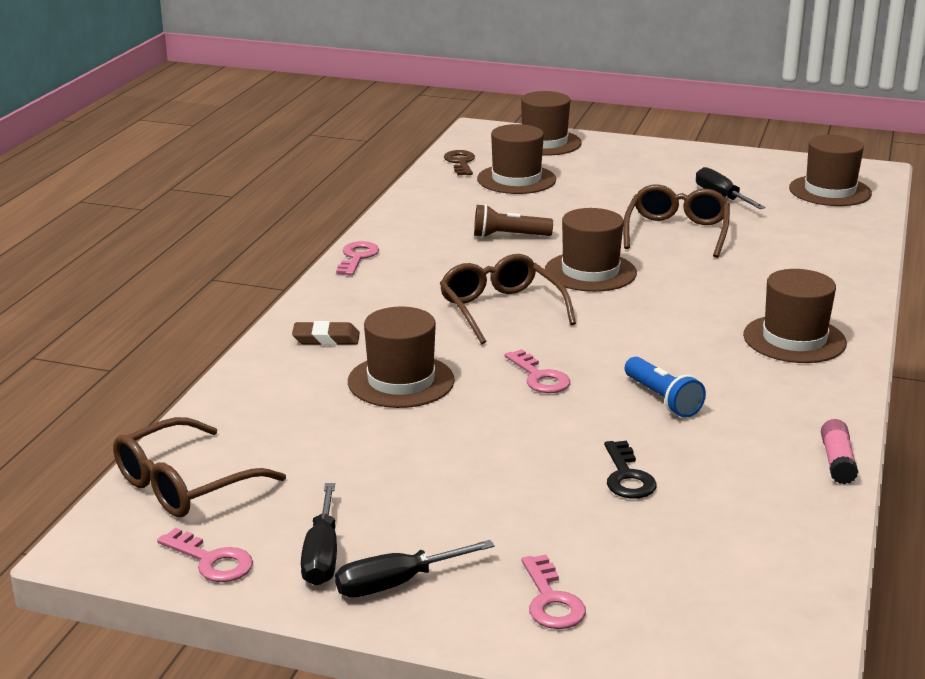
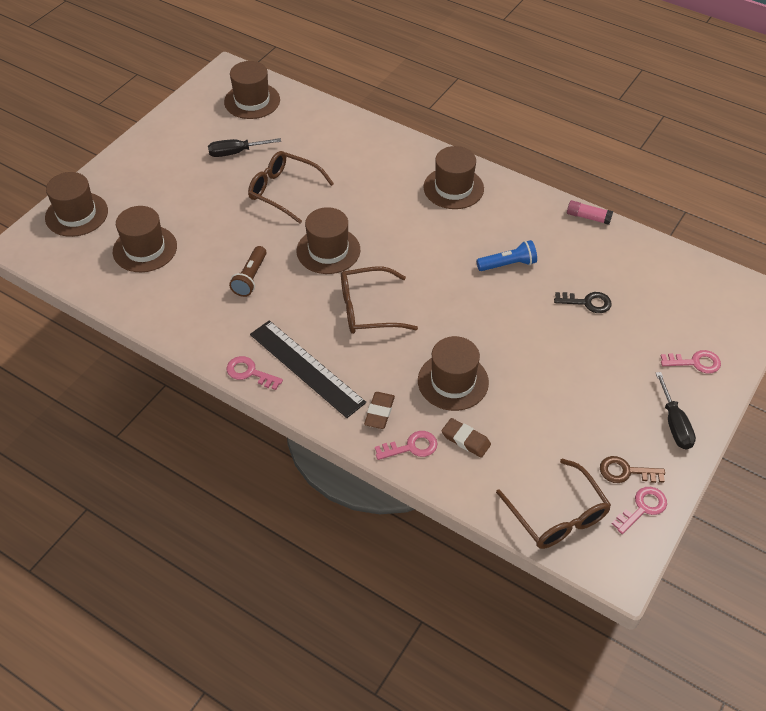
camera: 75 degrees left, 25 degrees up
black screwdriver [301,483,337,586] -> none
brown key [444,150,475,175] -> brown key moved to [600,456,665,483]
pink key [505,349,570,393] -> pink key moved to [375,431,438,460]
none -> black ruler [250,320,366,418]
none -> brown eraser [442,418,491,458]

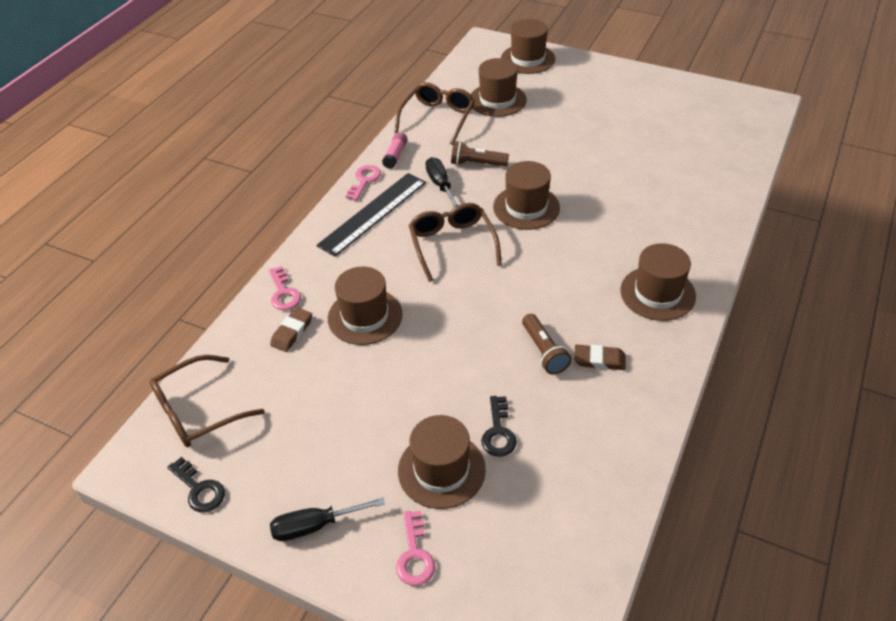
camera: 85 degrees right, 5 degrees down
black screwdriver [208,138,281,157] -> black screwdriver moved to [425,157,458,208]
brown hat [224,61,280,119] -> brown hat moved to [398,415,486,509]
brown glasses [248,151,334,224] -> brown glasses moved to [394,82,475,145]
brown eraser [364,392,395,429] -> brown eraser moved to [574,345,626,370]
blue flashlight [477,240,537,271] -> brown flashlight [522,314,572,374]
pink glue stick [567,200,613,225] -> pink glue stick moved to [382,132,407,169]
brown key [600,456,665,483] -> none
pink key [612,487,667,534] -> black key [167,457,225,512]

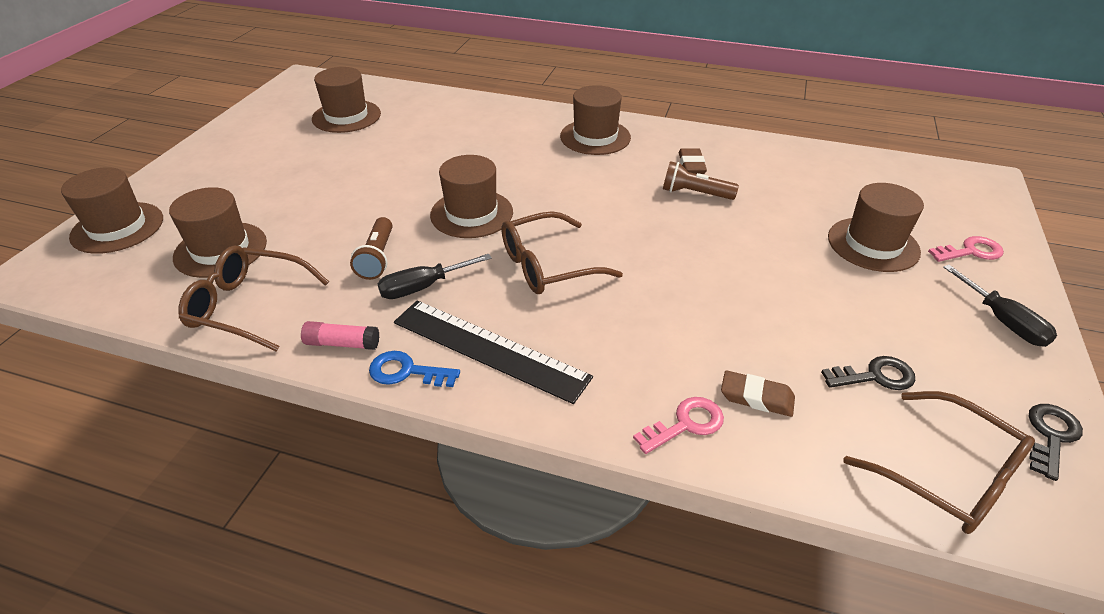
camera: 100 degrees left, 5 degrees down
brown hat [328,267,403,345] -> brown hat moved to [312,67,381,133]
pink key [346,165,381,201] -> blue key [369,351,460,387]
black key [481,396,517,457] -> black key moved to [821,356,915,390]
brown flashlight [522,314,572,374] -> brown flashlight turned 135 degrees counterclockwise [663,161,739,200]

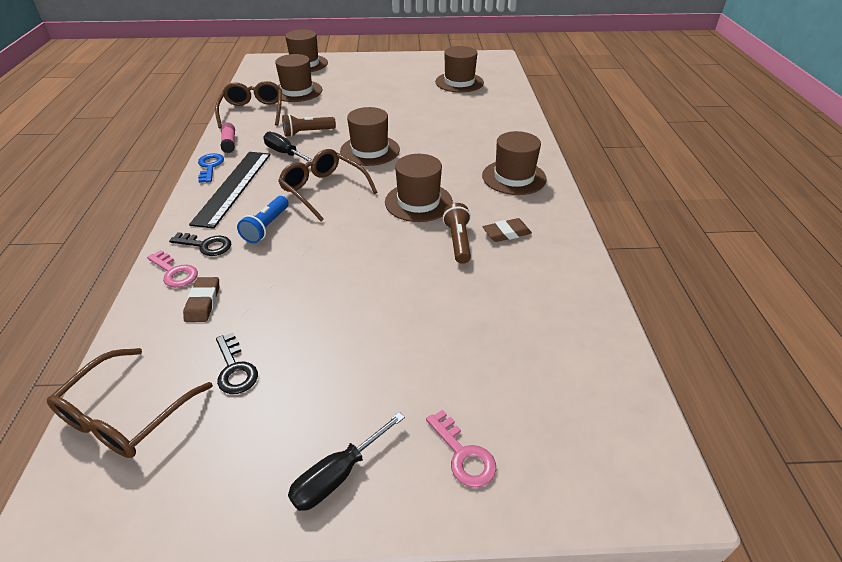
camera: 70 degrees right, 0 degrees up
brown hat [828,183,924,272] -> brown hat moved to [385,154,453,222]
black key [1029,404,1083,481] -> black key moved to [169,232,231,256]
none -> blue flashlight [237,196,289,243]

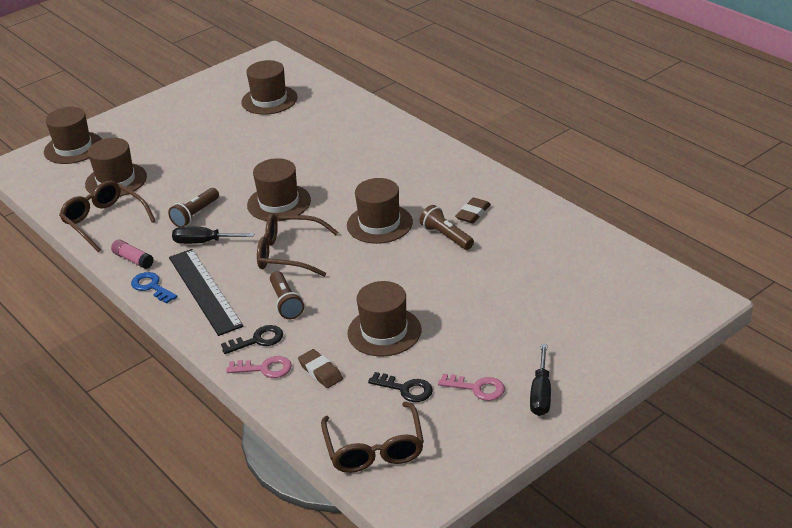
camera: 35 degrees left, 5 degrees down
blue flashlight [237,196,289,243] -> brown flashlight [270,271,304,319]
pink key [426,409,496,488] -> pink key moved to [438,374,505,401]
brown hat [482,131,547,195] -> brown hat moved to [347,281,421,357]

